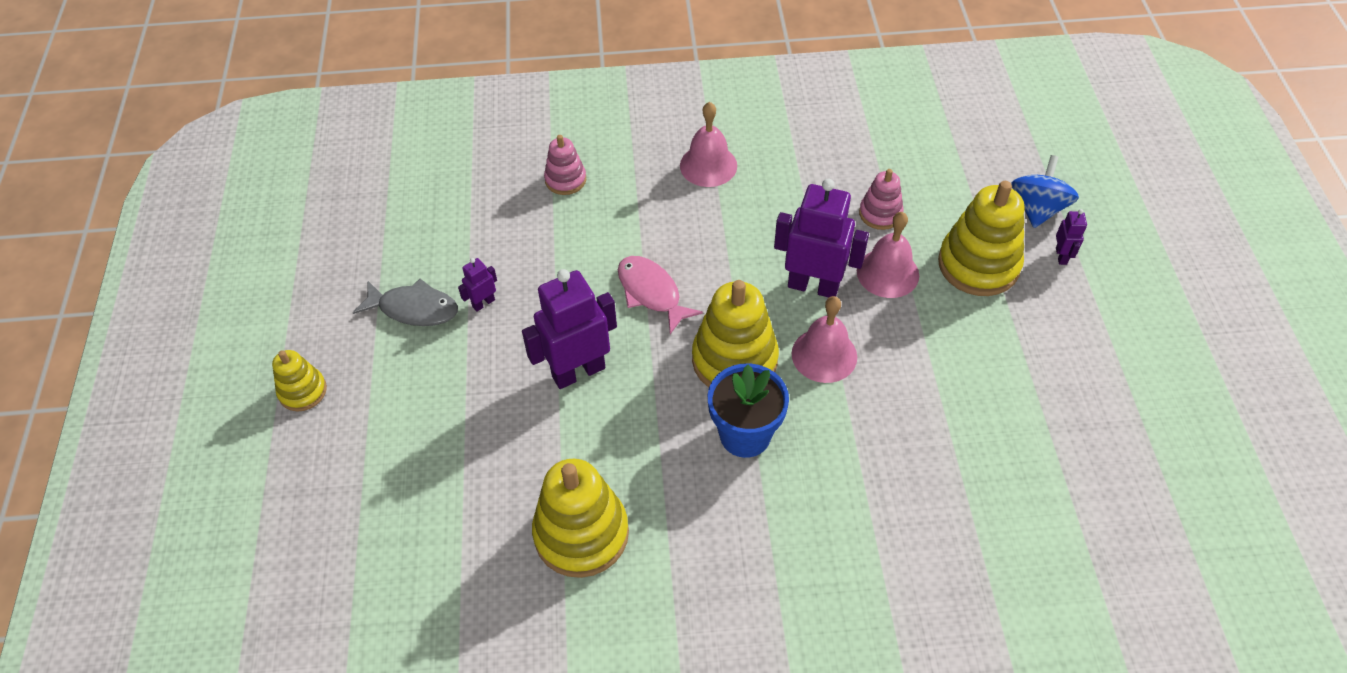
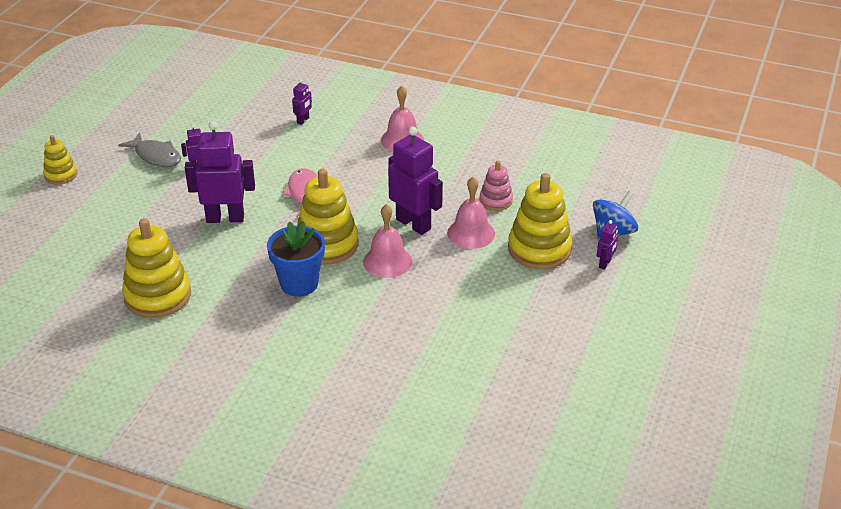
camera: 25 degrees right, 15 degrees down
pink stacking toy [544,135,586,195] -> purple robot [292,79,312,125]

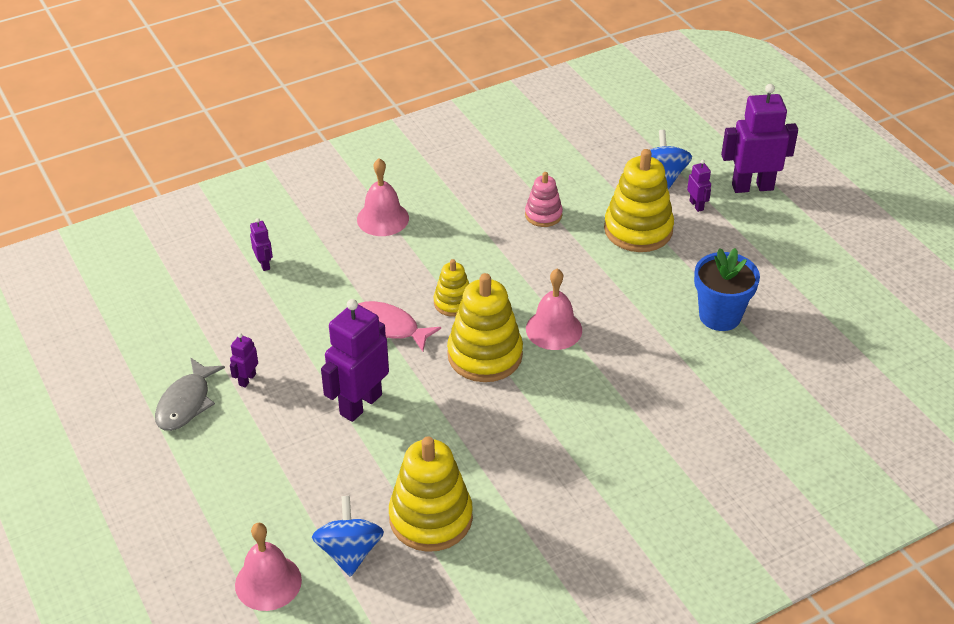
camera: 50 degrees left, 5 degrees up
yellow stacking toy [43,135,77,184] -> yellow stacking toy moved to [434,259,469,317]
grey fish [118,132,181,167] -> grey fish turned 120 degrees clockwise [155,357,225,431]
blue flower pot [267,221,325,297] -> blue flower pot moved to [694,248,760,331]
purple robot [388,127,443,235] -> purple robot moved to [721,84,798,193]
pink bell [447,177,495,249] -> pink bell moved to [235,523,302,611]
none -> blue spinning top [312,496,384,577]

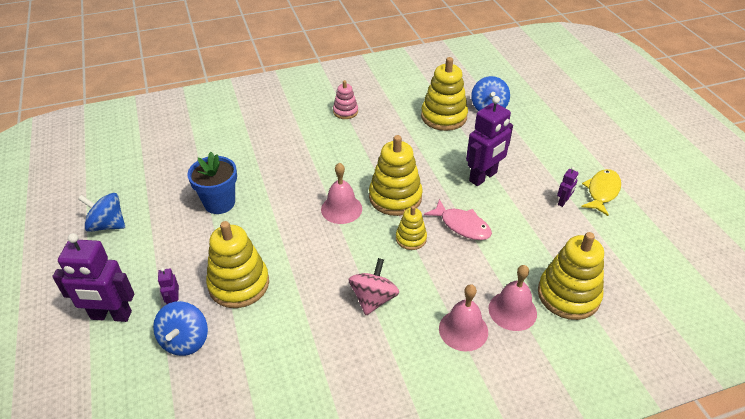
camera: 170 degrees left, 0 degrees up
grey fish [155,357,225,431] -> yellow fish [581,169,621,216]
pink bell [235,523,302,611] -> pink bell moved to [489,265,537,331]
purple robot [250,218,273,271] -> yellow stacking toy [538,232,604,320]
pink stacking toy [525,172,563,227] -> pink stacking toy moved to [333,80,358,119]
none -> blue spinning top [78,193,125,232]
none -> pink spinning top [349,258,399,315]

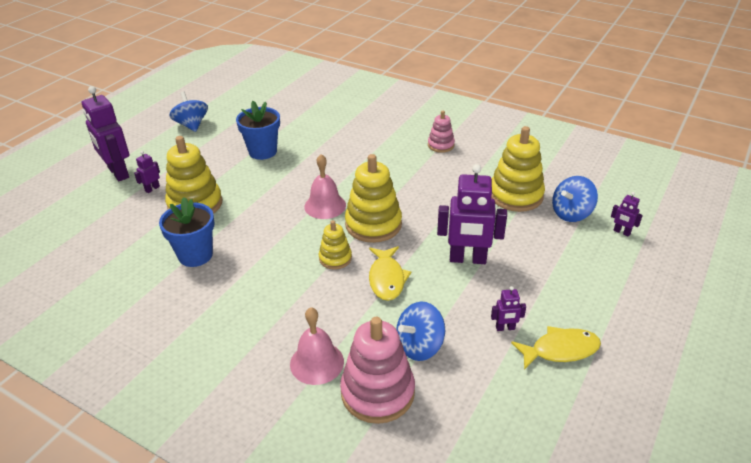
camera: 50 degrees right, 5 degrees down
blue spinning top [153,301,208,356] -> blue spinning top moved to [396,302,445,361]
pink spinning top [349,258,399,315] -> none
pink fish [424,199,492,240] -> yellow fish [369,246,411,301]
pink bell [439,284,488,351] -> none
yellow stacking toy [538,232,604,320] -> pink stacking toy [340,317,415,424]
none -> blue flower pot [159,197,214,267]
none -> purple robot [611,192,643,237]

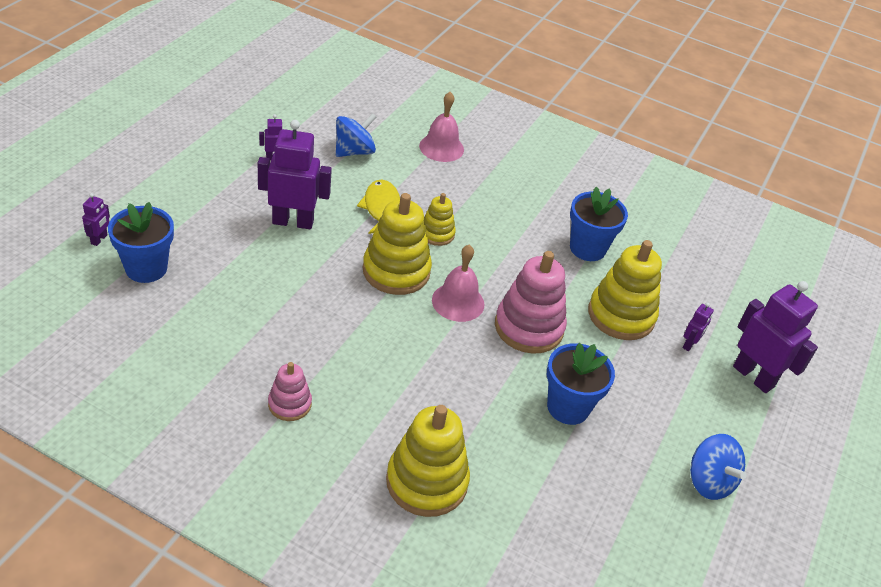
camera: 170 degrees right, 5 degrees up
pink stacking toy [340,317,415,424] -> pink stacking toy moved to [495,251,567,354]
yellow stacking toy [491,126,545,212] -> yellow stacking toy moved to [386,405,470,517]
yellow fish [511,326,601,370] -> none
blue spinning top [552,176,598,222] -> blue flower pot [108,202,174,283]
purple robot [611,192,643,237] -> purple robot turned 75 degrees clockwise [82,193,110,246]

